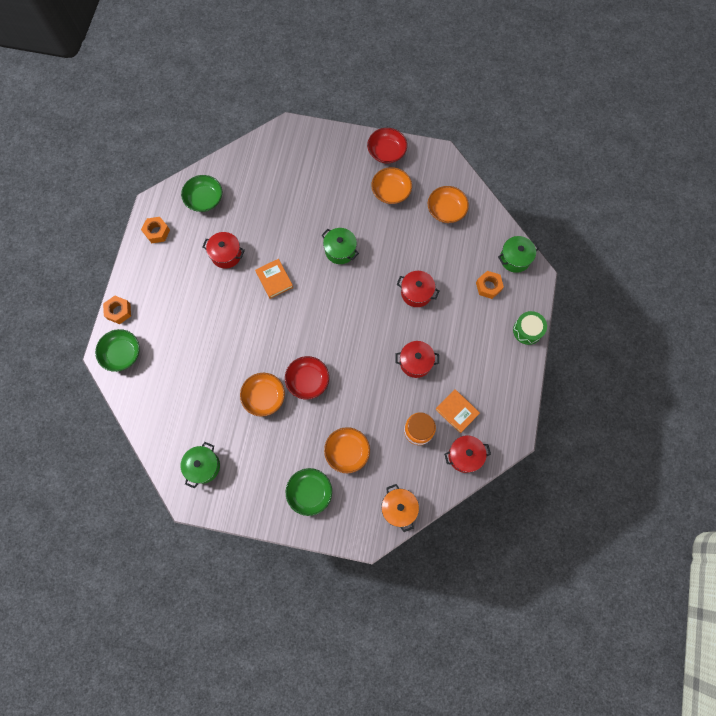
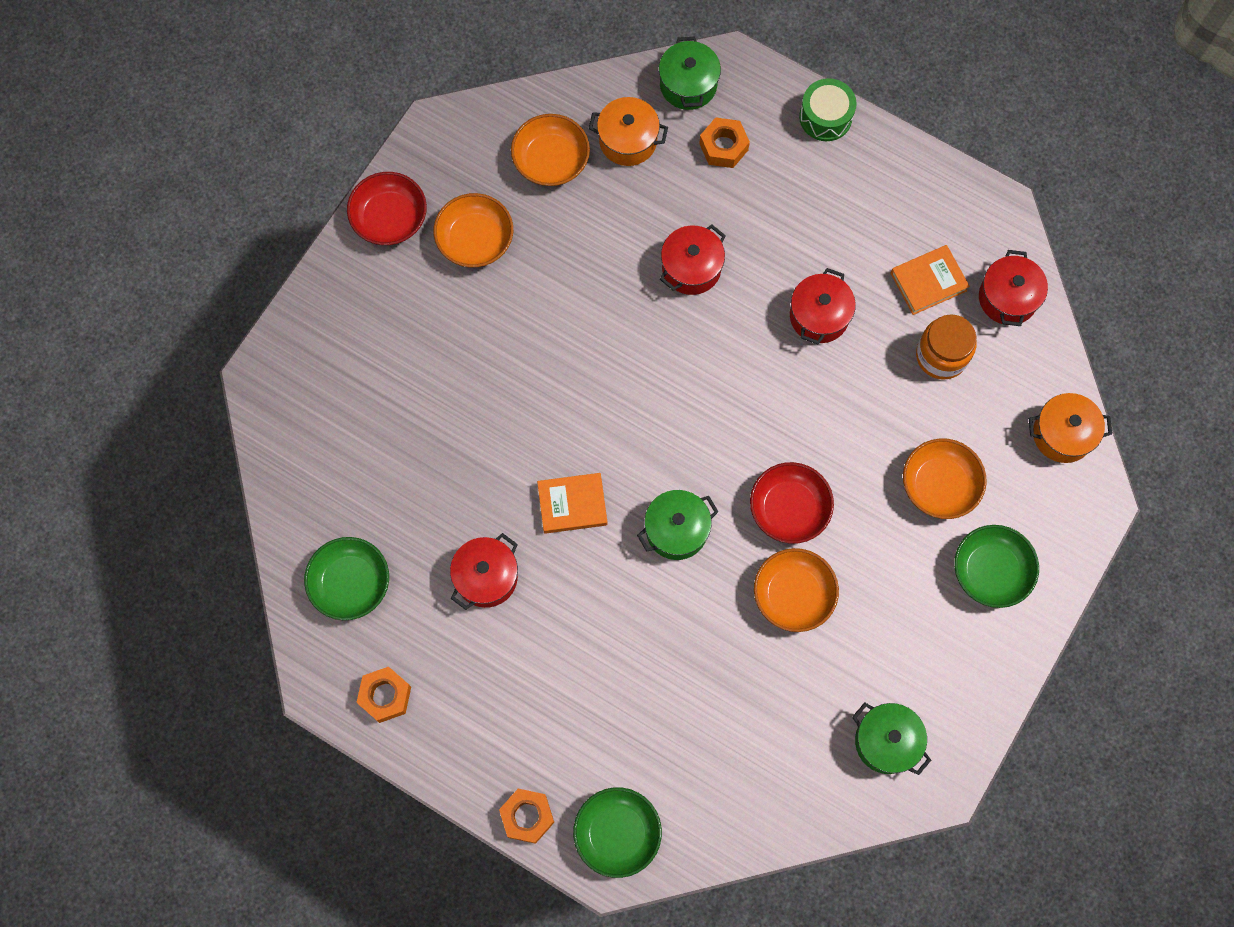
camera: 70 degrees left, 0 degrees up
green pot [321,228,359,264] -> green pot moved to [637,490,719,560]
none -> orange pot [588,97,668,166]

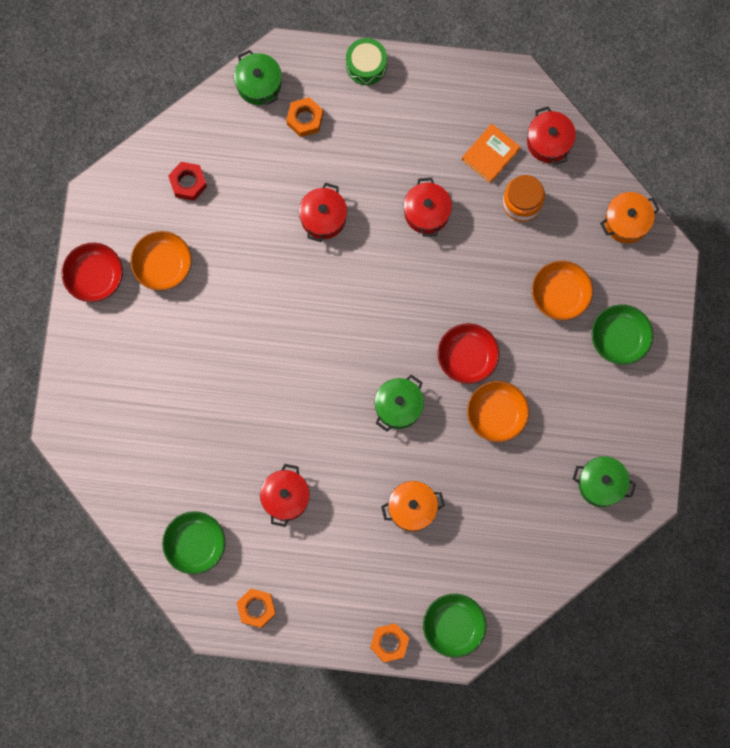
camera: 25 degrees left, 5 degrees up
orange bowl [511,114,590,186] -> red nut [168,162,207,201]
orange book [537,473,608,534] -> none
orange pot [588,97,668,166] -> orange pot moved to [381,481,445,532]

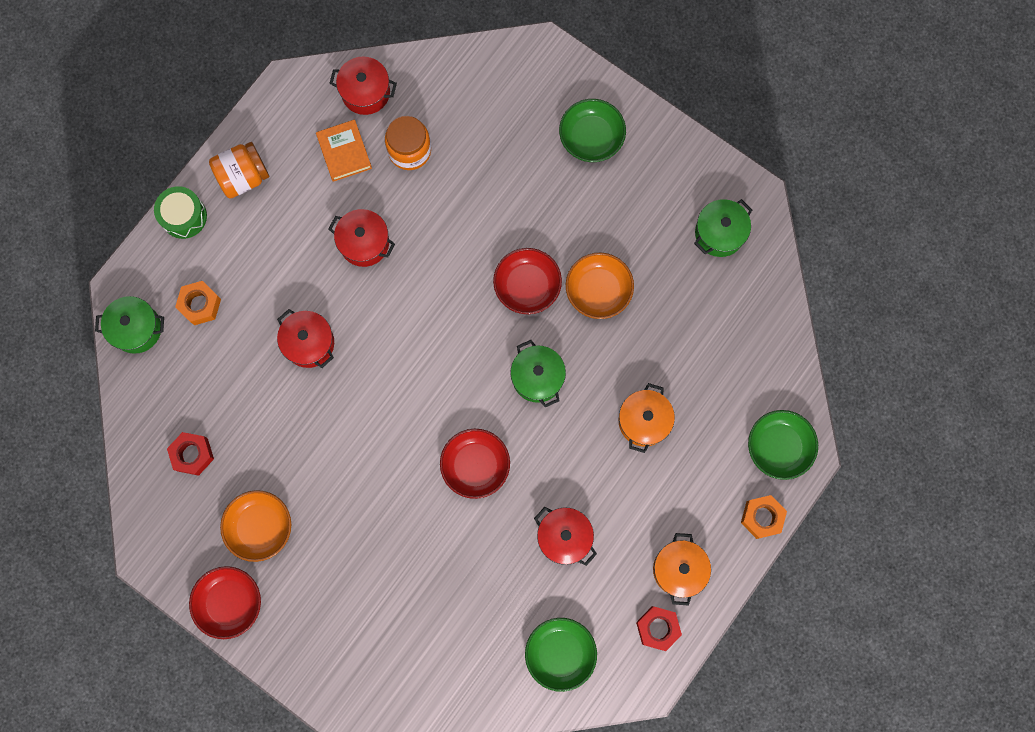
camera: 60 degrees left, 0 degrees up
orange nut [237,589,276,628] -> red nut [636,606,682,651]
orange bowl [532,261,593,320] -> none
orange pot [600,192,660,243] -> orange pot moved to [653,533,711,606]
none -> orange jar [209,142,269,199]
none -> red bowl [440,429,510,499]

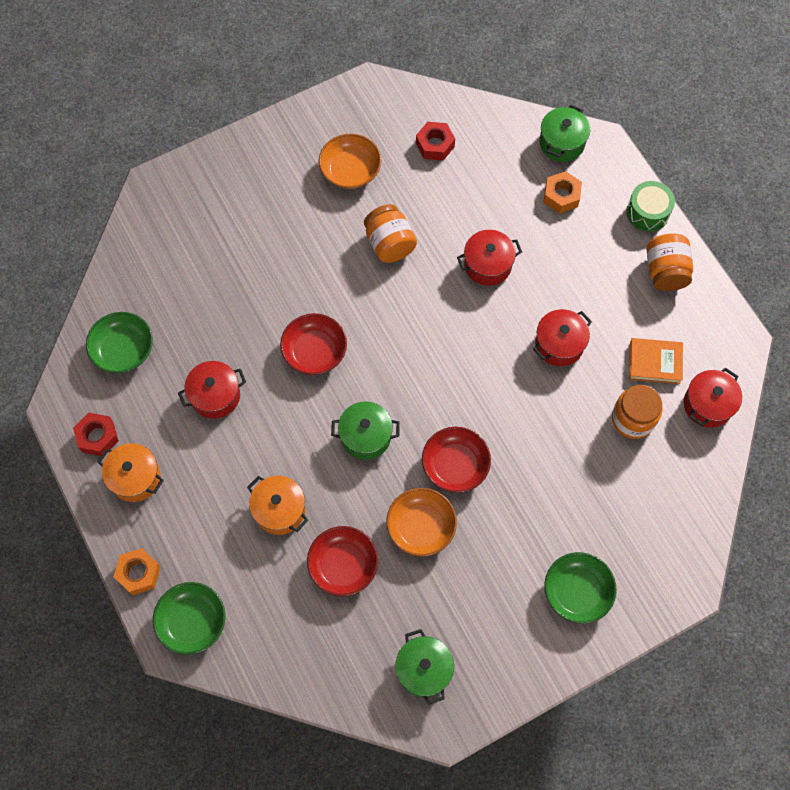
camera: 115 degrees right, 10 degrees down
red bowl [189,566,261,639] -> red bowl moved to [307,526,378,596]
none -> orange jar [364,204,417,263]

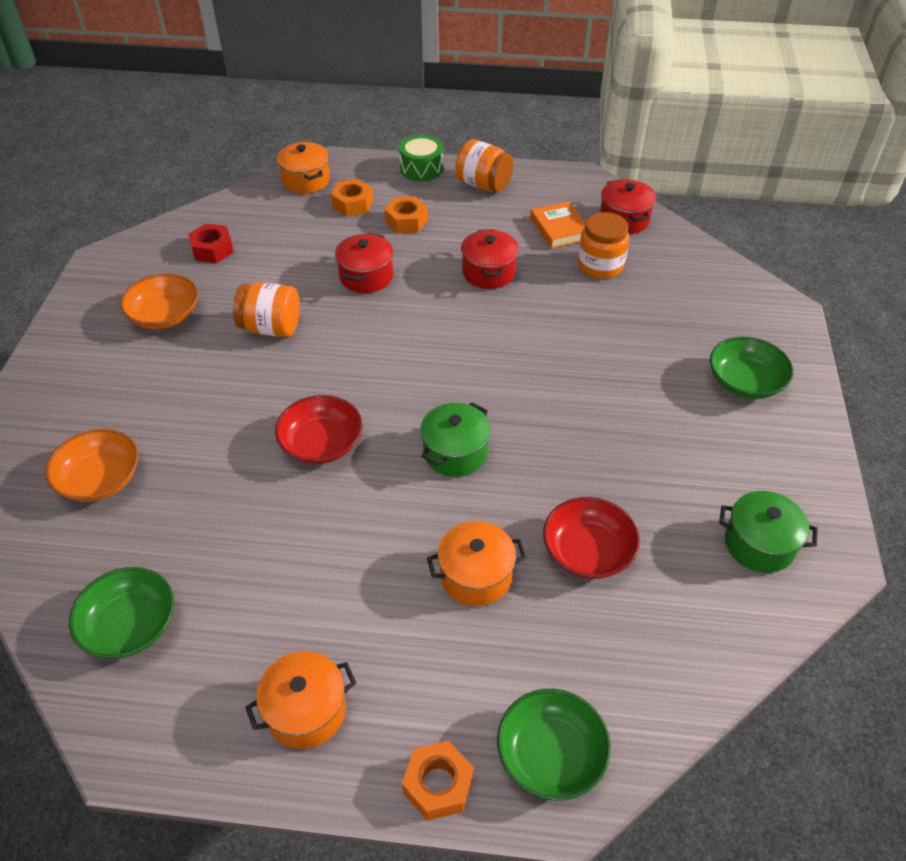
camera: 55 degrees left, 20 degrees down
red nut [73,413,119,456] -> none
red pot [178,361,246,419] -> none
orange bowl [386,488,457,557] -> orange bowl moved to [45,429,139,502]
red bowl [422,427,491,493] -> none
green pot [539,104,590,162] -> orange pot [276,142,330,194]
orange book [629,338,683,384] -> orange book turned 60 degrees counterclockwise [530,201,586,249]
none -> orange nut [384,196,428,234]

